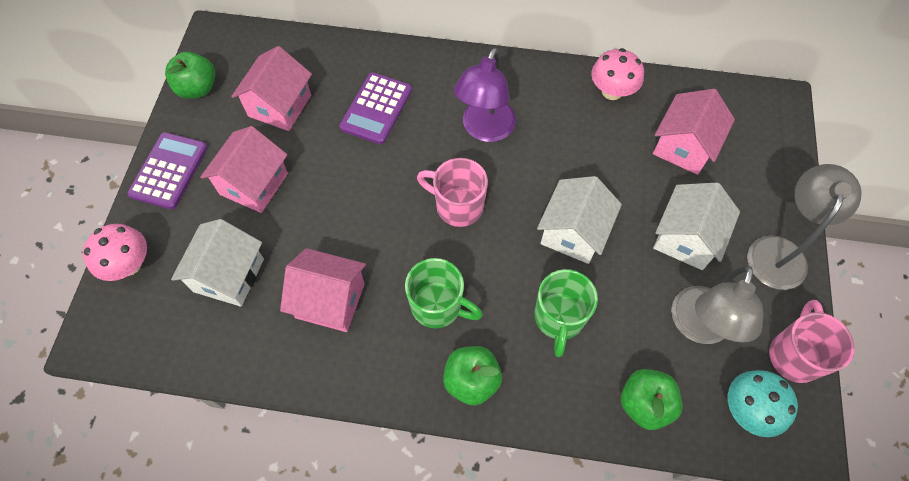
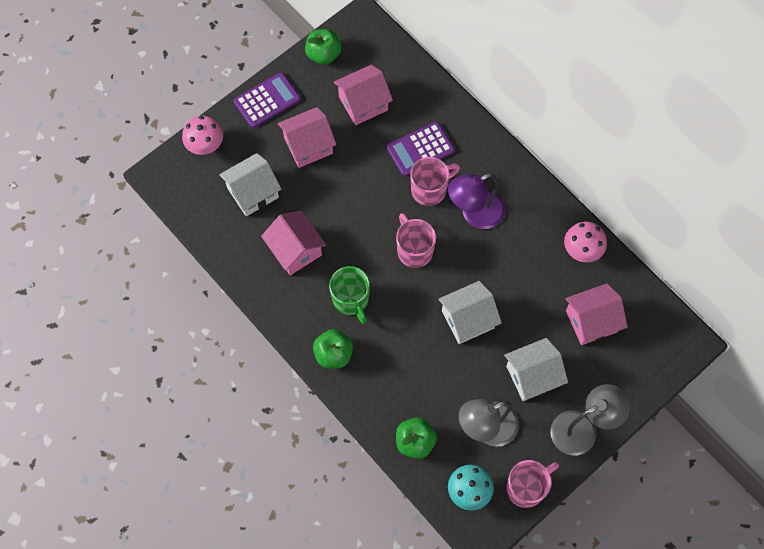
camera: 40 degrees right, 5 degrees up
green mug [534,269,598,357] -> none
none -> pink mug [410,157,460,206]

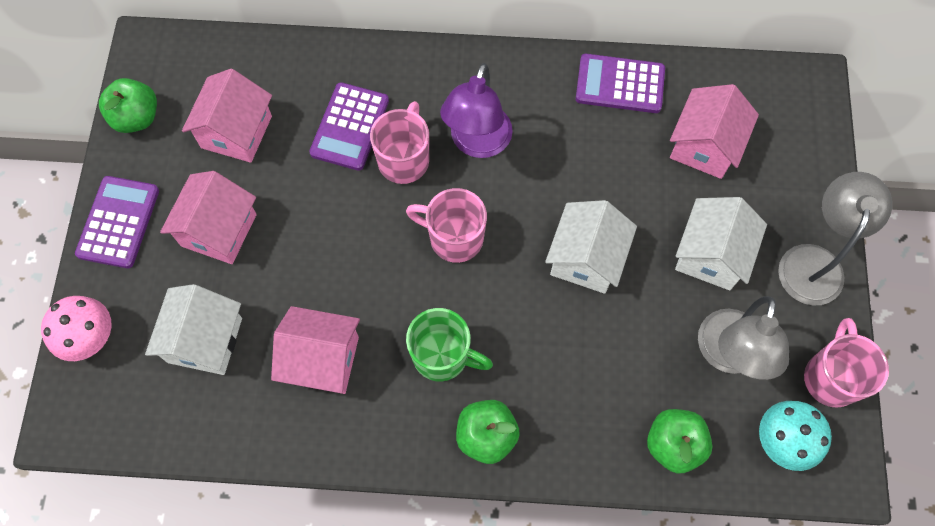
camera: 45 degrees left, 0 degrees up
pink mushroom [564,221,607,262] -> purple calculator [576,54,665,113]

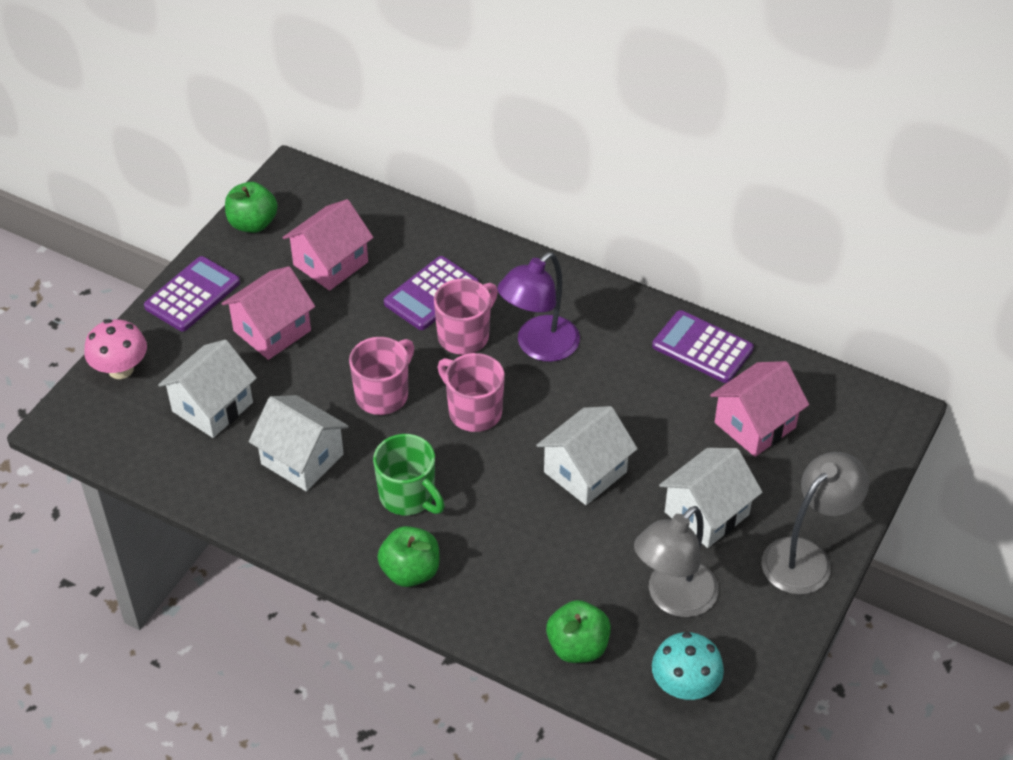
camera: 25 degrees right, 20 degrees down
pink house [271,306,360,394] -> white house [249,395,349,491]
pink mug [804,318,889,408] -> pink mug moved to [349,337,414,415]

